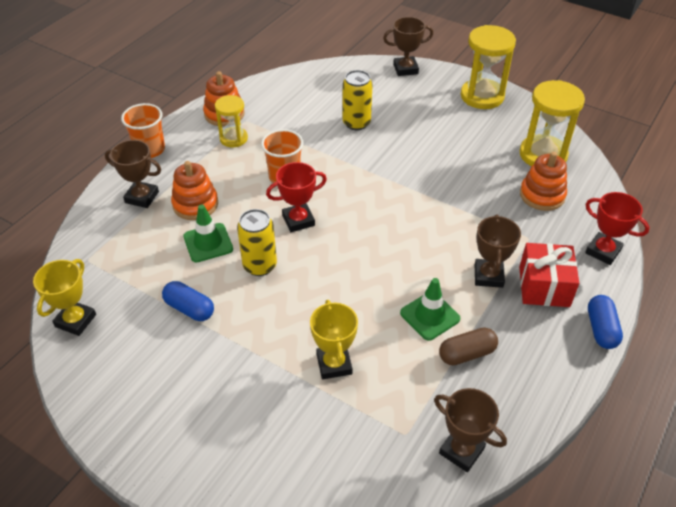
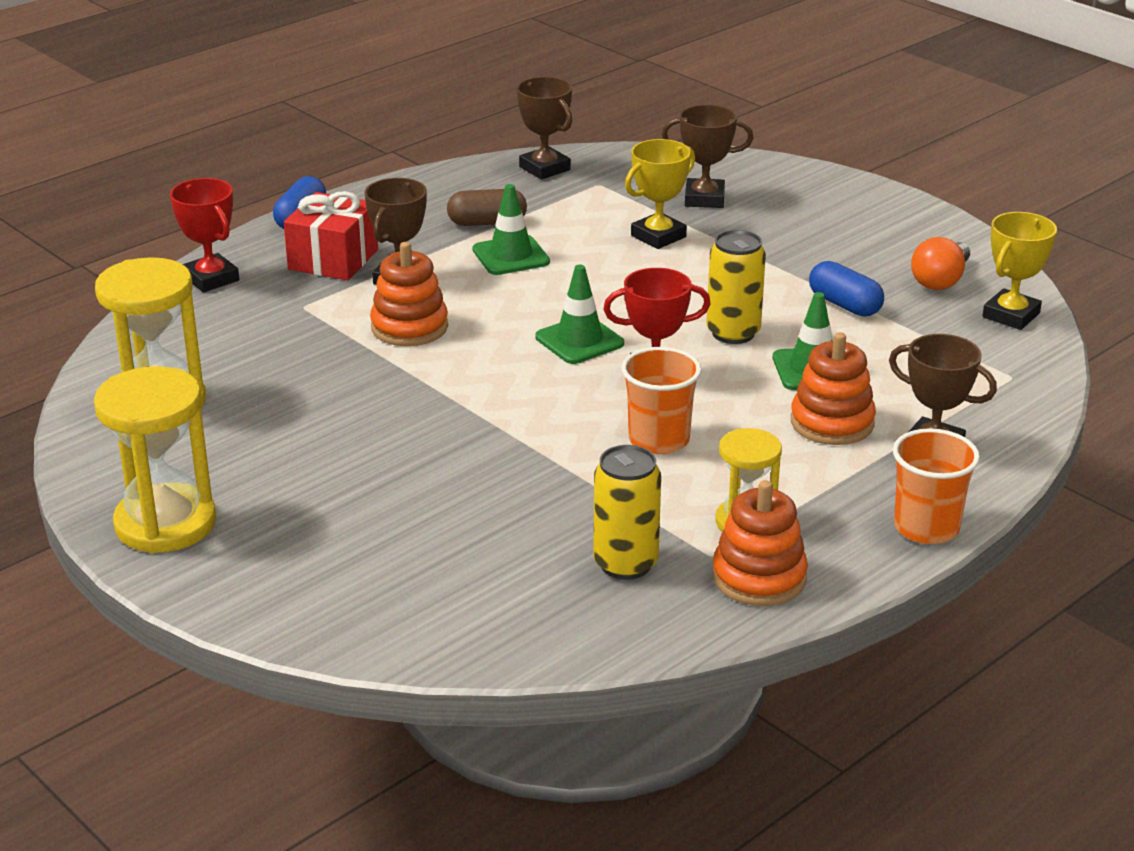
camera: 165 degrees left, 15 degrees down
yellow trophy [310,300,358,379] -> yellow trophy turned 45 degrees clockwise [625,139,695,249]
yellow can [342,70,373,130] -> yellow can moved to [593,445,661,580]
brown trophy [383,17,433,76] -> brown trophy moved to [662,105,753,208]
orange stacking toy [520,152,567,211] -> orange stacking toy moved to [370,242,448,346]
none -> green traffic cone [535,265,624,364]
none -> orange light bulb [911,237,970,290]

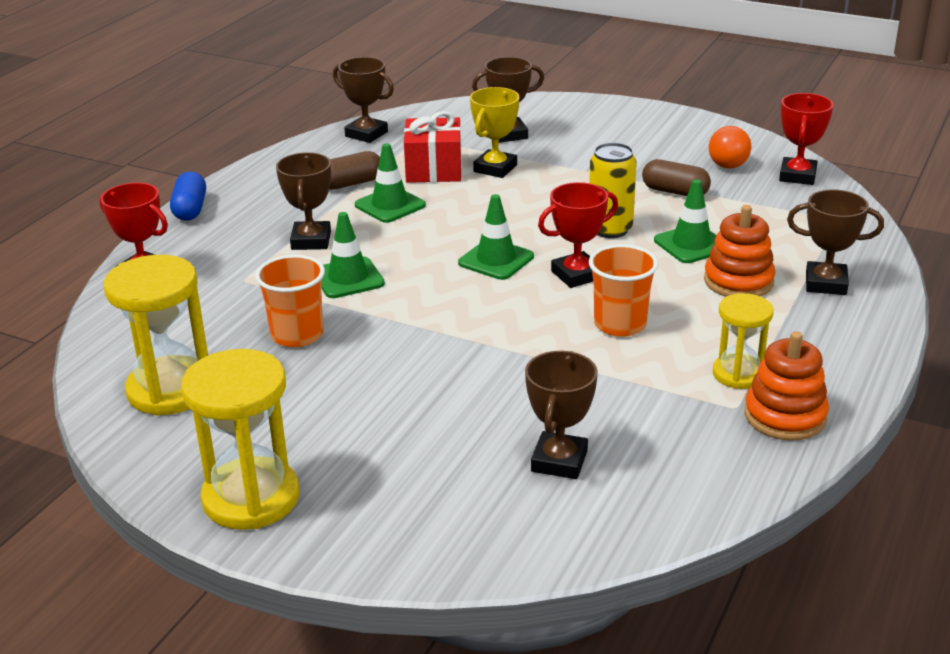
camera: 20 degrees left, 0 degrees up
red gift [284,191,378,280] -> red gift moved to [404,111,462,183]
orange stacking toy [370,242,448,346] -> green traffic cone [322,212,385,298]
yellow can [593,445,661,580] -> none
blue capsule [809,261,884,317] -> brown capsule [642,159,711,196]
orange cup [893,428,980,544] -> orange cup moved to [255,255,325,347]
yellow trophy [983,212,1057,330] -> red trophy [779,93,833,185]
none -> brown trophy [525,351,598,479]

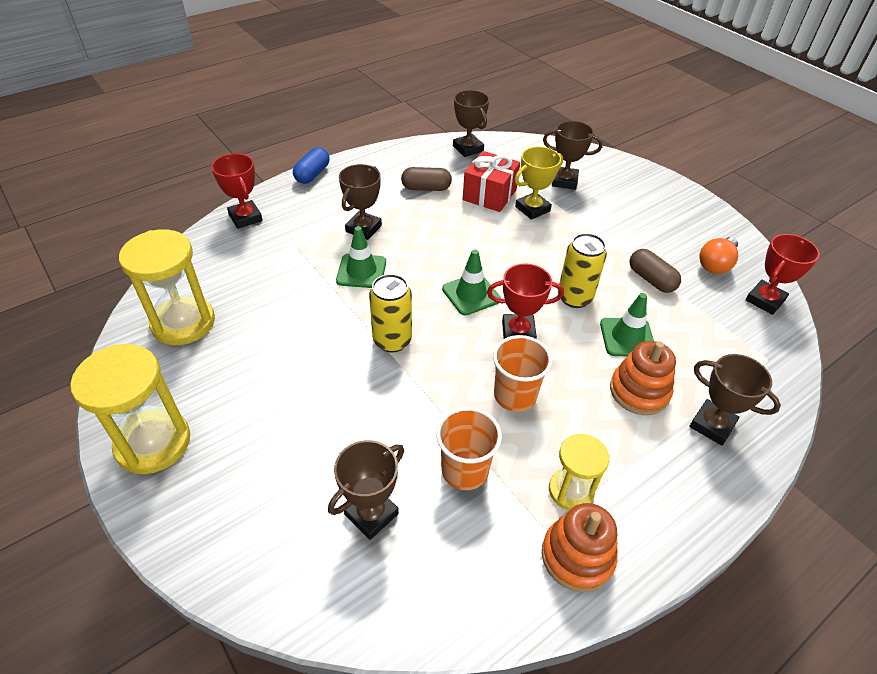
camera: 25 degrees right, 15 degrees up
orange cup [255,255,325,347] -> orange cup moved to [436,407,502,490]
green traffic cone [355,143,426,223] -> none
none -> yellow can [369,274,412,352]

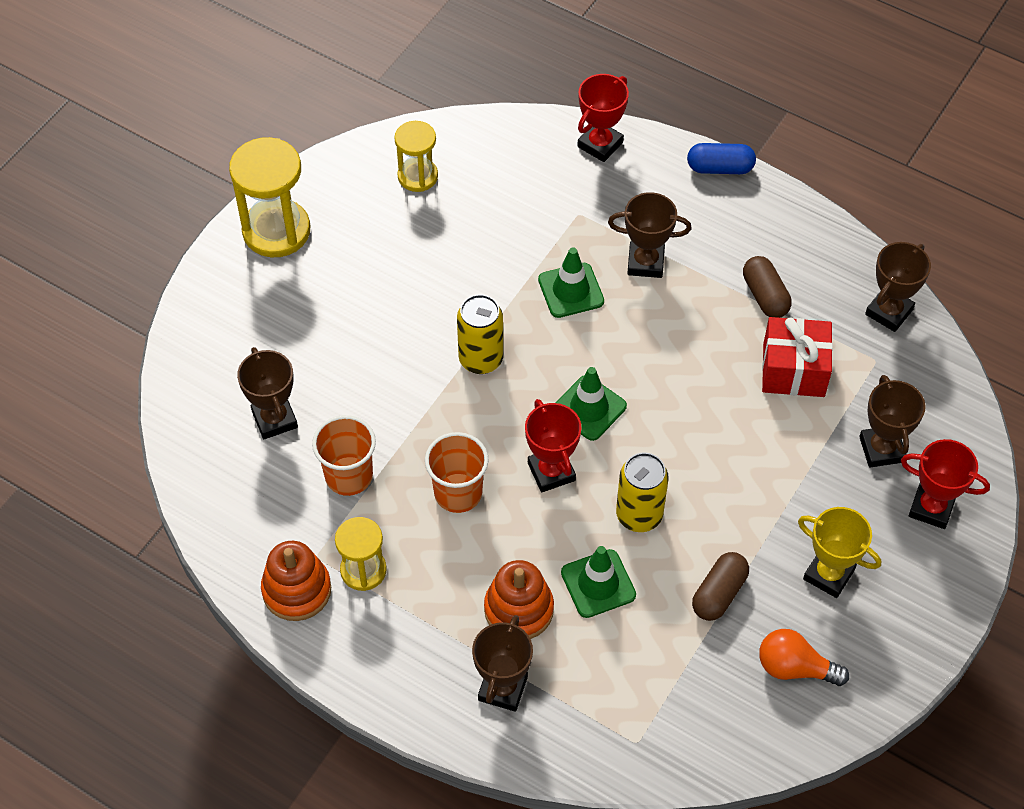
camera: 70 degrees right, 10 degrees up
yellow hourglass [119,229,215,345] -> yellow hourglass [394,121,438,192], size x0.60
brown trophy [328,440,404,540] -> brown trophy turned 45 degrees clockwise [237,347,298,439]
yellow trophy [515,147,563,220] -> yellow trophy moved to [798,507,881,598]
red trophy [746,234,820,315] -> red trophy moved to [901,439,990,529]

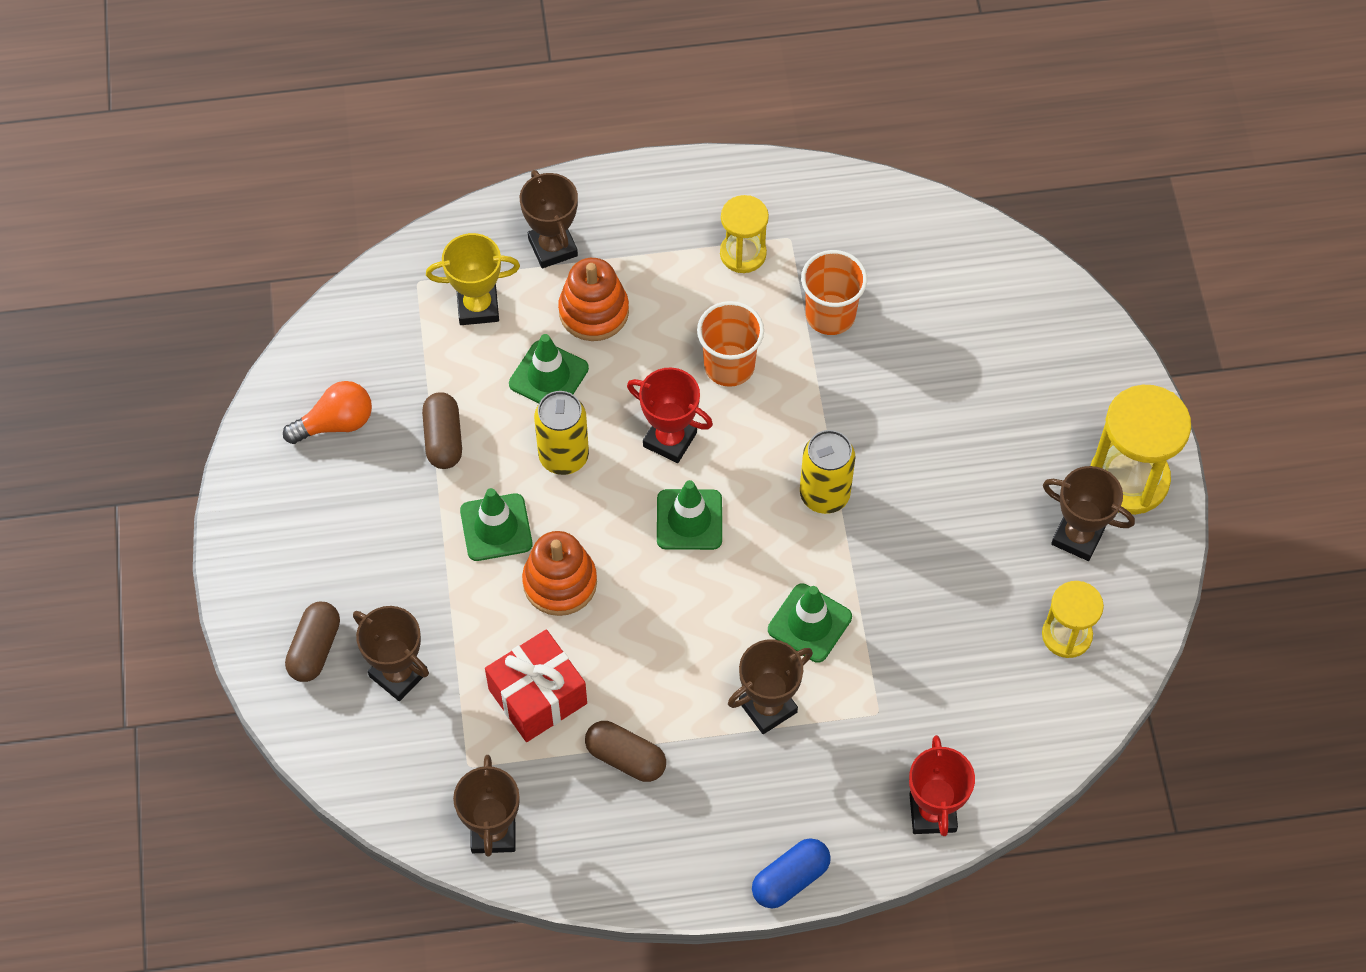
camera: 140 degrees right, 5 degrees up
brown trophy [237,347,298,439] -> brown trophy moved to [1043,466,1135,561]
orange stacking toy [261,541,331,621] -> orange stacking toy moved to [522,531,597,616]
yellow trophy [798,507,881,598] -> yellow trophy moved to [426,233,520,325]
red trophy [901,439,990,529] -> brown capsule [285,602,340,682]
none -> green traffic cone [460,488,532,561]

